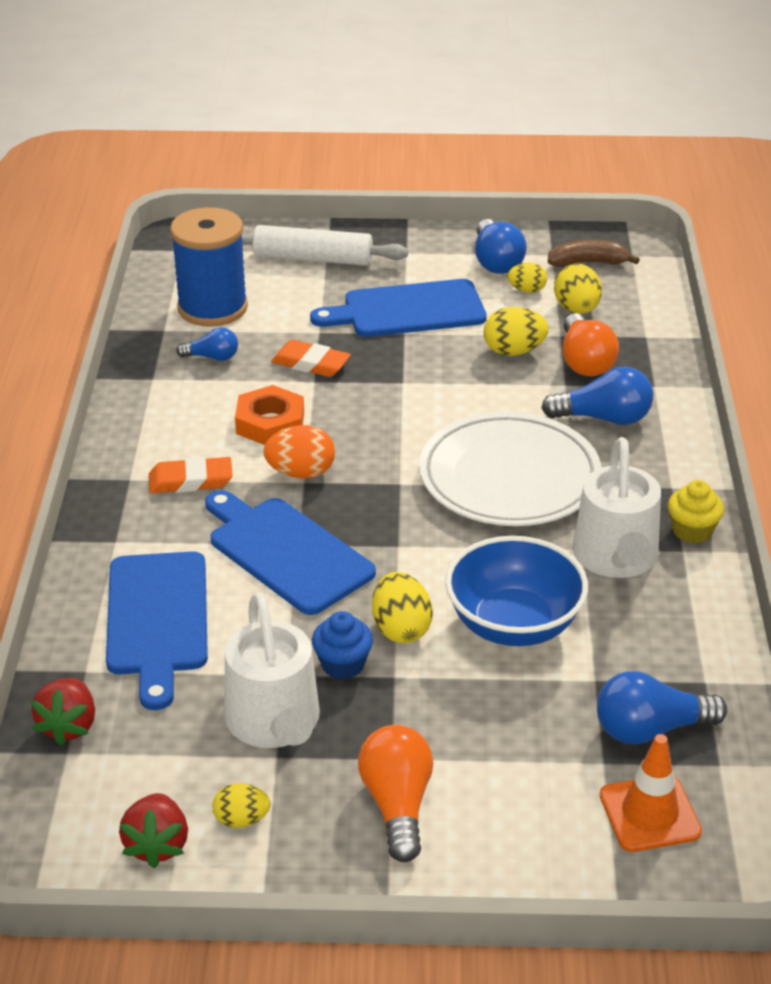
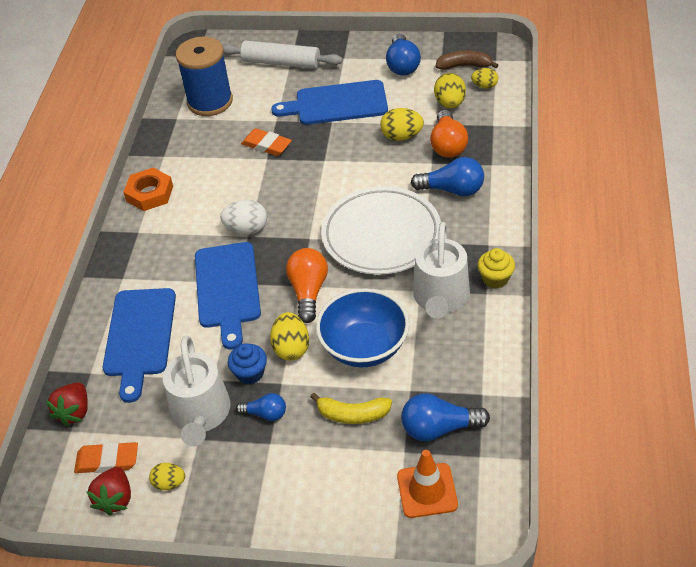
camera: 10 degrees right, 10 degrees up
orange eraser [149,457,233,493] -> orange eraser moved to [74,442,138,473]
blue light bulb [176,327,238,361] -> blue light bulb moved to [236,393,286,421]
blue cutting board [205,490,376,615] -> blue cutting board turned 150 degrees counterclockwise [195,242,261,349]
orange nut [235,385,304,445] -> orange nut moved to [123,168,173,211]
orange egg [263,425,335,478] -> white egg [220,200,267,235]
orange light bulb [358,725,433,862] -> orange light bulb moved to [286,248,328,323]
yellow egg [508,263,547,293] -> yellow egg moved to [471,68,498,89]
none -> yellow banana [310,393,392,424]

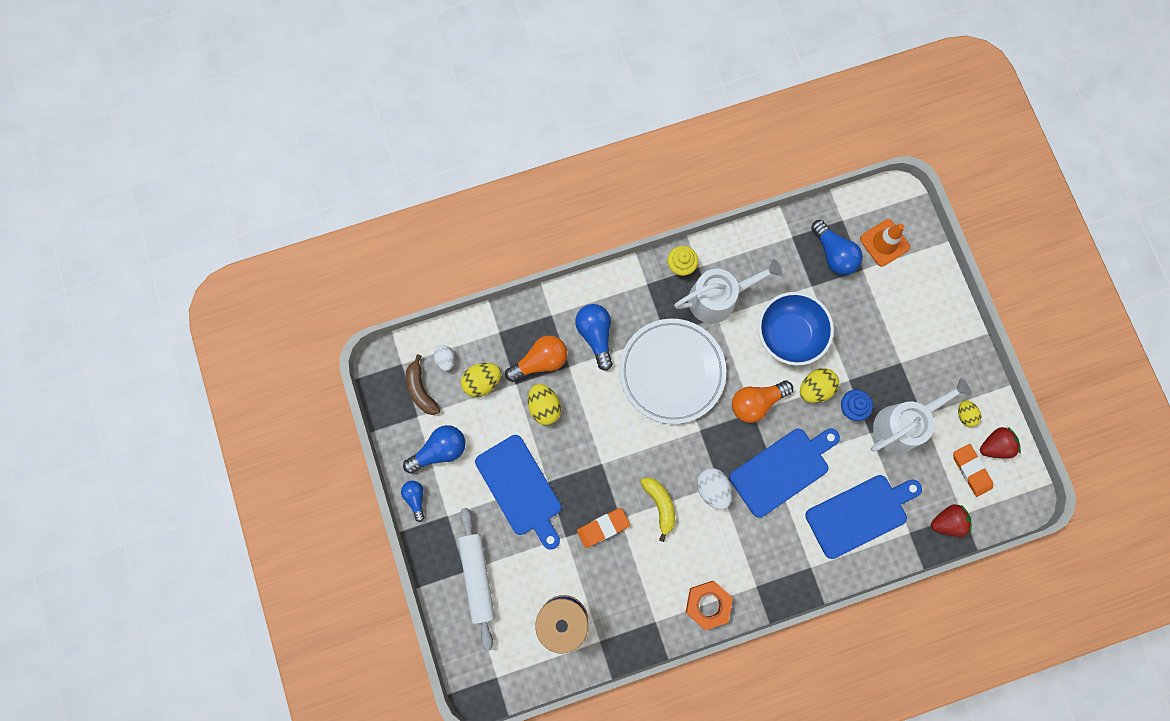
camera: 120 degrees left, 30 degrees up
blue light bulb [236,393,286,421] -> blue light bulb moved to [401,481,424,522]
orange eraser [241,128,292,156] -> orange eraser turned 60 degrees clockwise [577,508,630,548]
yellow banana [310,393,392,424] -> yellow banana moved to [641,477,675,542]
yellow egg [471,68,498,89] -> white egg [434,345,455,371]

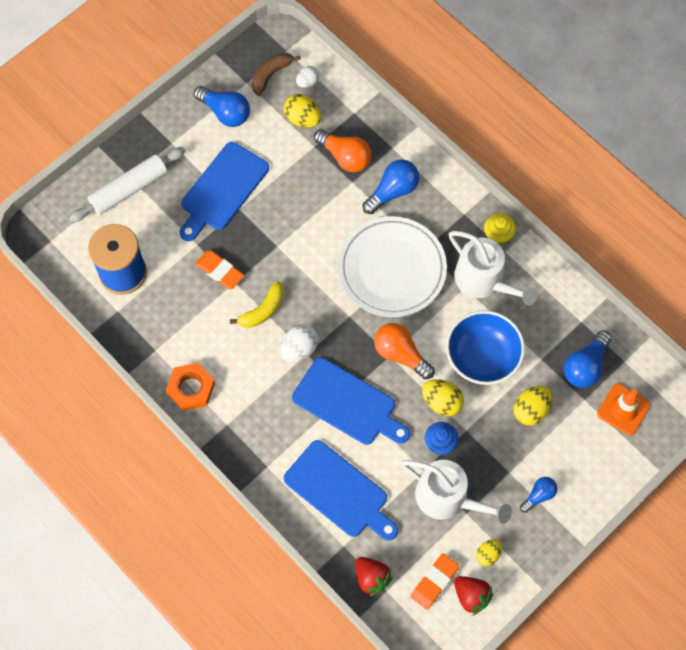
camera: 65 degrees right, 10 degrees down
blue light bulb [401,481,424,522] -> blue light bulb moved to [520,477,557,513]
yellow egg [528,384,561,425] -> yellow egg moved to [513,386,552,426]

